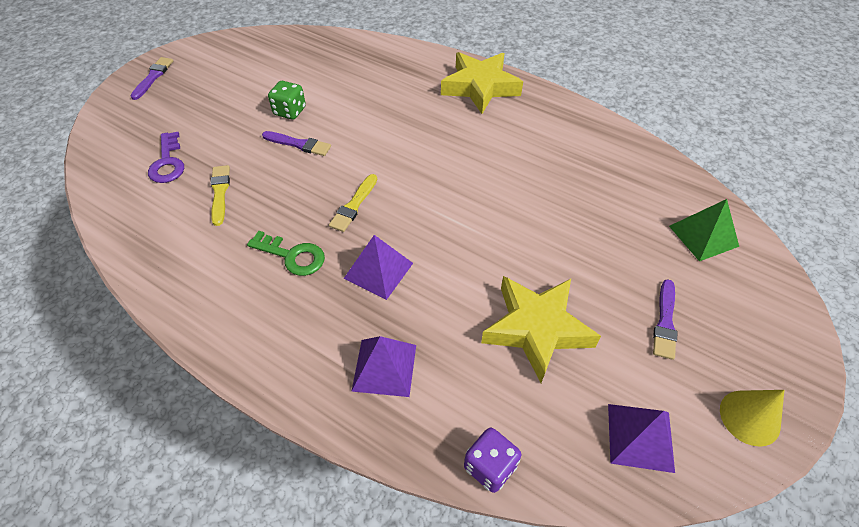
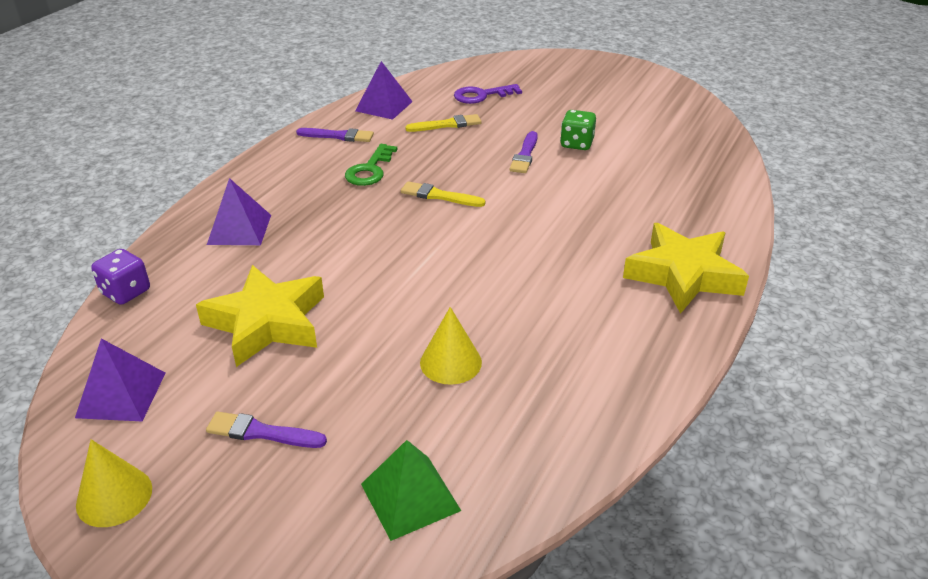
camera: 85 degrees right, 15 degrees down
purple brush [130,57,173,100] -> purple brush moved to [296,128,374,142]
purple pyramid [343,235,413,300] -> purple pyramid moved to [355,61,413,120]
none -> yellow cone [420,307,482,385]

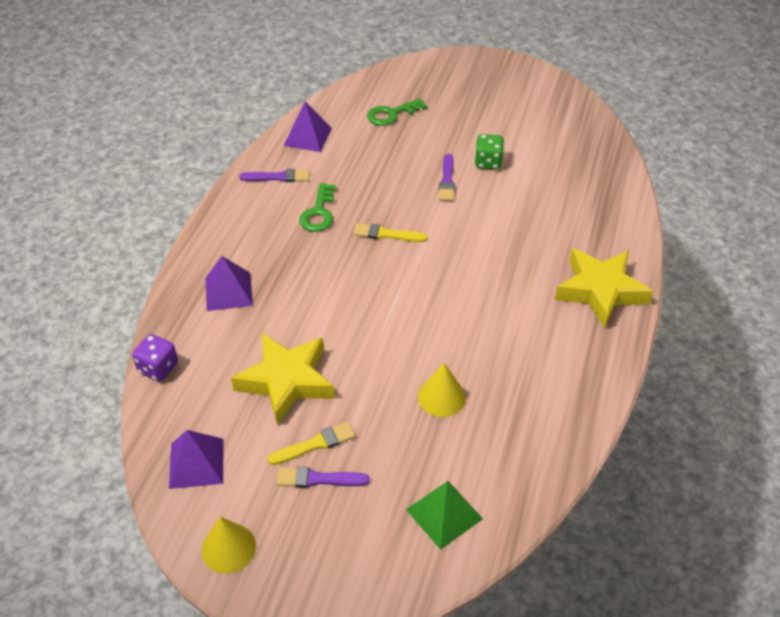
camera: 10 degrees left, 10 degrees up
yellow brush [405,114,482,132] -> yellow brush moved to [267,422,355,465]
purple key [454,84,522,104] -> green key [367,98,427,126]

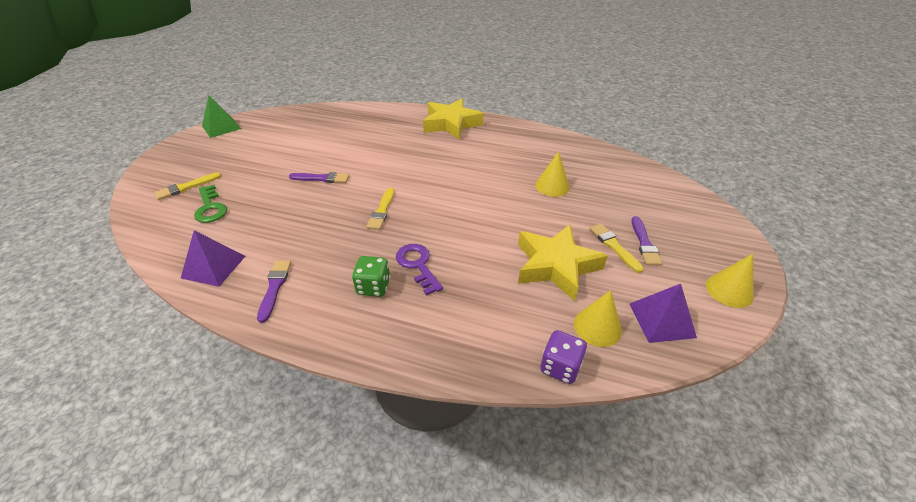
camera: 90 degrees left, 5 degrees down
purple pyramid [205,256,253,311] -> none
green key [299,183,336,232] -> none
green pyramid [406,481,483,550] -> green pyramid moved to [202,95,241,138]
green dice [475,134,504,170] -> green dice moved to [352,256,391,297]
none -> yellow brush [154,172,221,200]
none -> purple key [396,244,443,296]
none -> yellow cone [574,290,622,347]

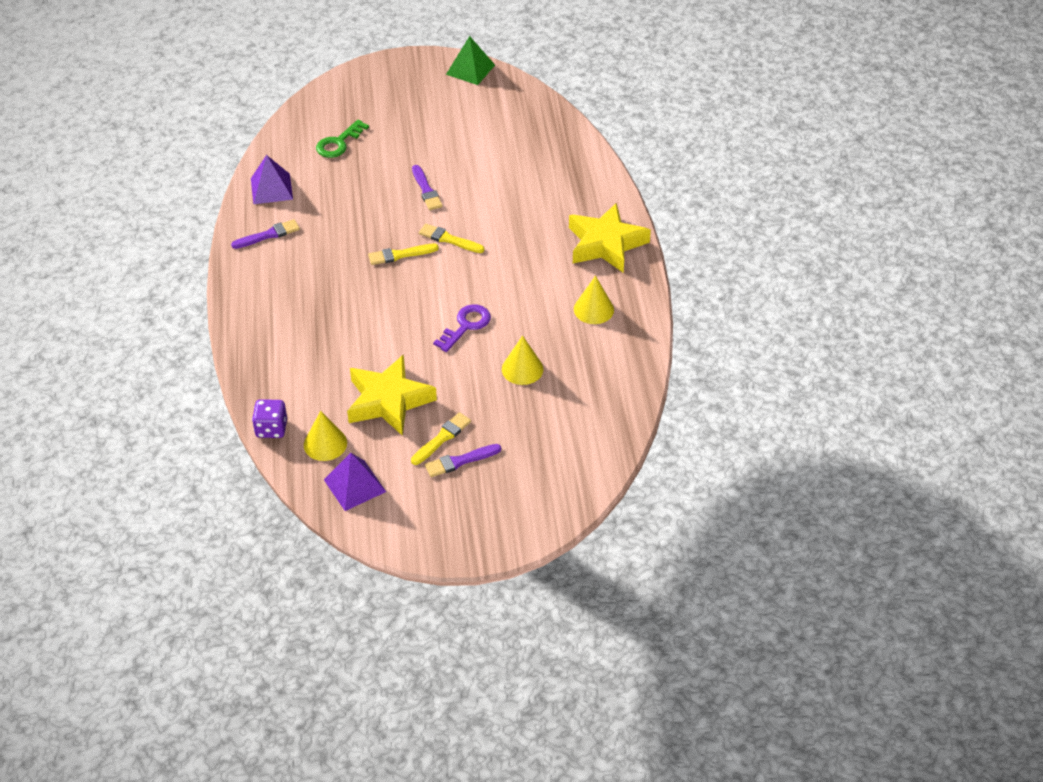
camera: 65 degrees right, 5 degrees up
yellow brush [154,172,221,200] -> yellow brush moved to [419,224,485,253]
green dice [352,256,391,297] -> none
purple key [396,244,443,296] -> purple key moved to [433,304,491,352]
yellow cone [706,254,754,308] -> yellow cone moved to [574,276,614,324]

